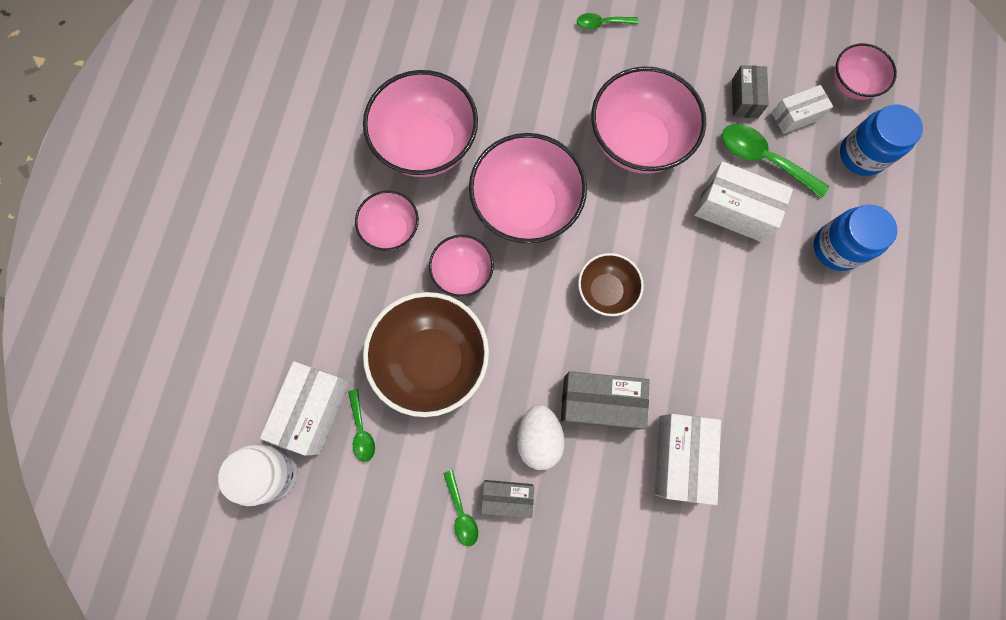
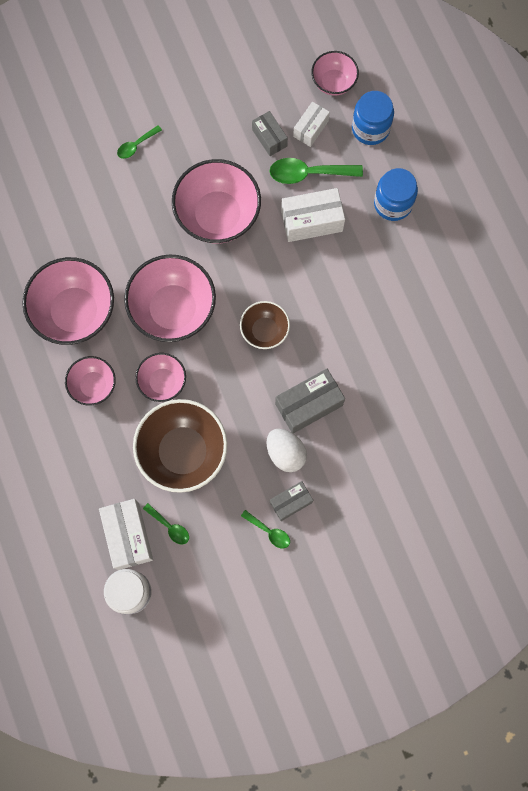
camera: 35 degrees left, 0 degrees up
white box [655,414,721,505] -> none

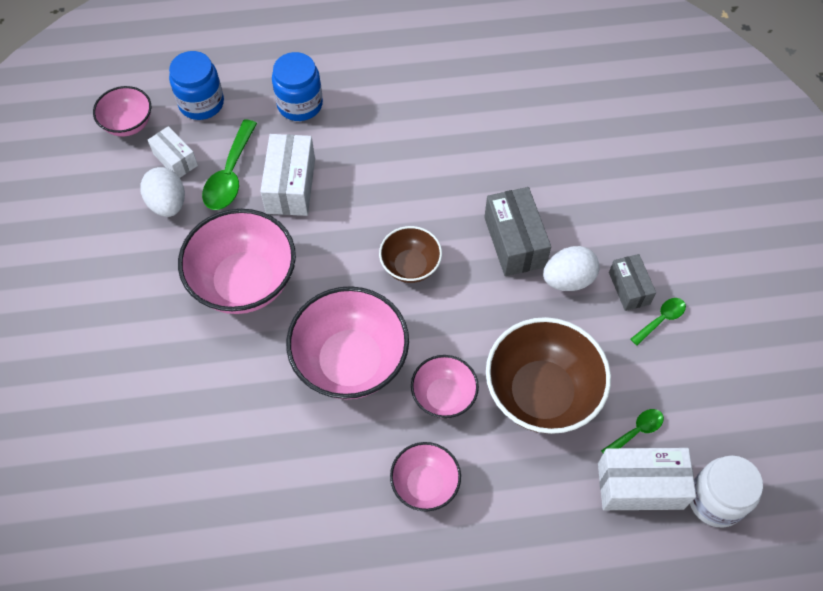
camera: 75 degrees left, 15 degrees down
pink bowl [22,257,114,345] -> none
green spoon [117,125,162,159] -> none
grey box [252,111,288,156] -> white egg [140,167,185,217]

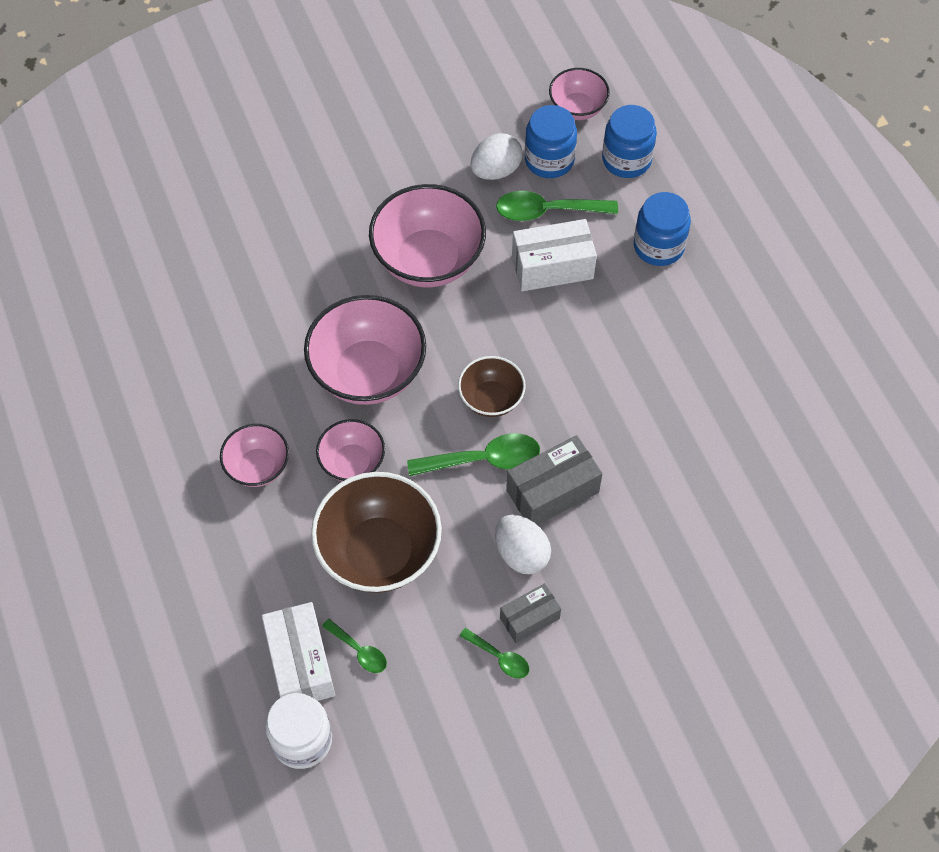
camera: 75 degrees right, 0 degrees up
white box [148,126,198,178] -> blue jar [525,105,577,178]
none -> green spoon [407,433,540,476]

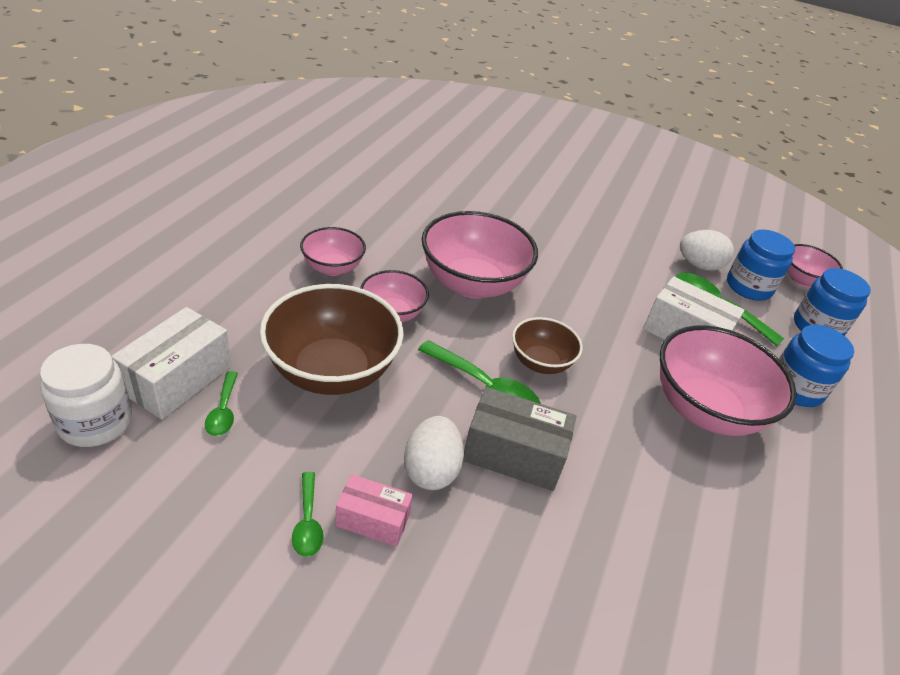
camera: 40 degrees right, 20 degrees down
pink bowl [369,184,486,287] -> pink bowl moved to [660,326,797,436]
grey box [500,583,561,643] -> pink box [335,474,413,547]

